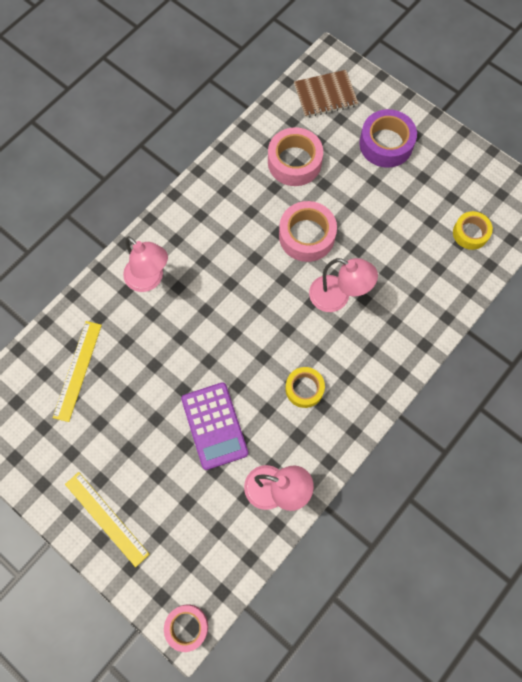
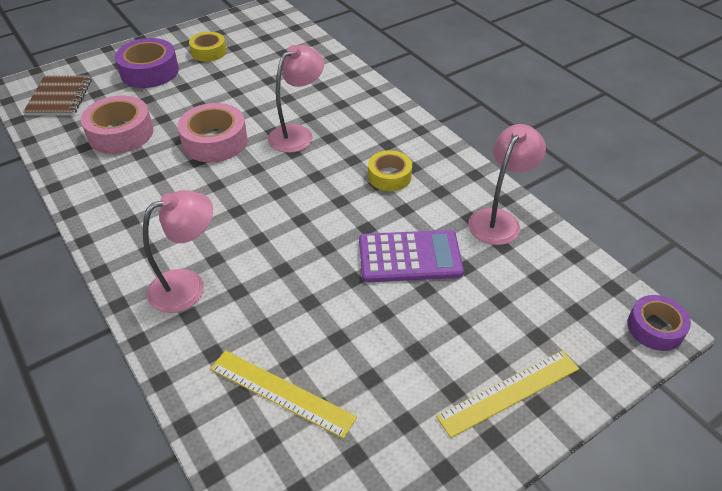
camera: 75 degrees left, 25 degrees down
pink tape [164,604,208,652] -> purple tape [627,295,691,351]
yellow tape [453,211,493,250] -> yellow tape moved to [189,32,227,62]

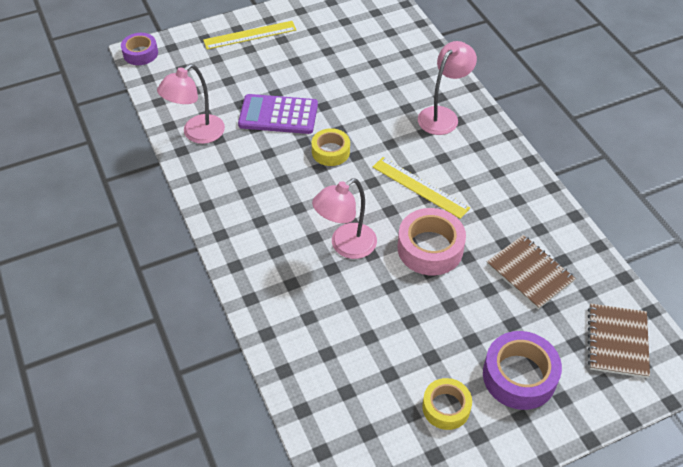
camera: 170 degrees left, 5 degrees up
pink tape [81,95,153,154] -> brown notebook [487,235,576,309]
pink lamp [143,190,213,313] -> pink lamp turned 150 degrees clockwise [418,41,477,135]
yellow ruler [210,350,357,439] -> yellow ruler moved to [373,157,470,219]
yellow tape [368,150,412,191] -> yellow tape moved to [311,128,350,166]

